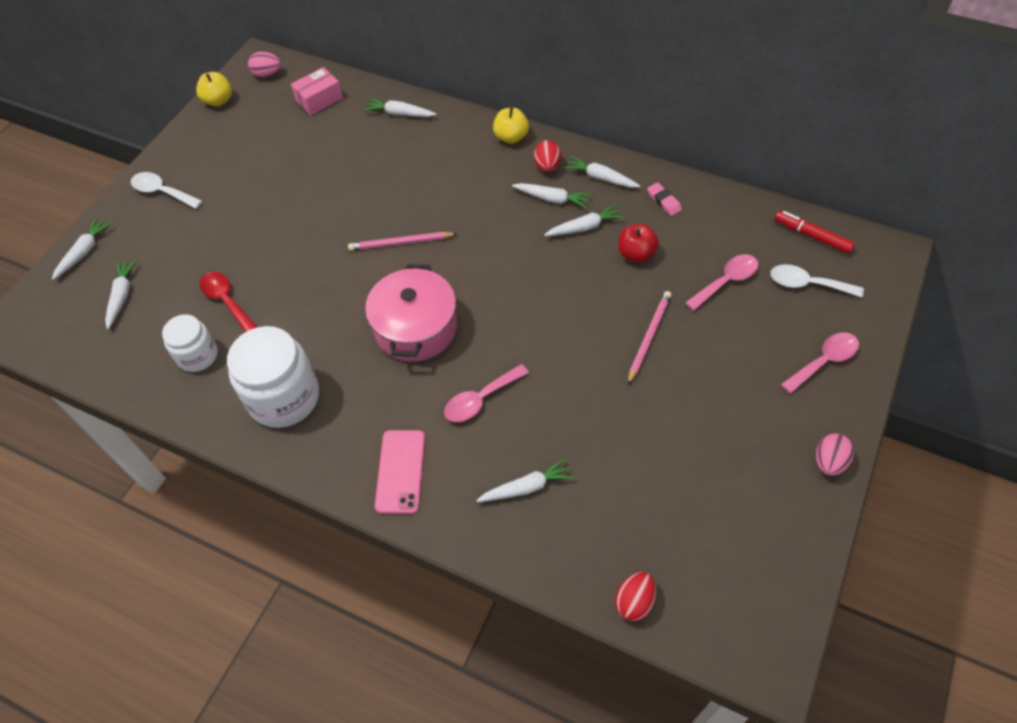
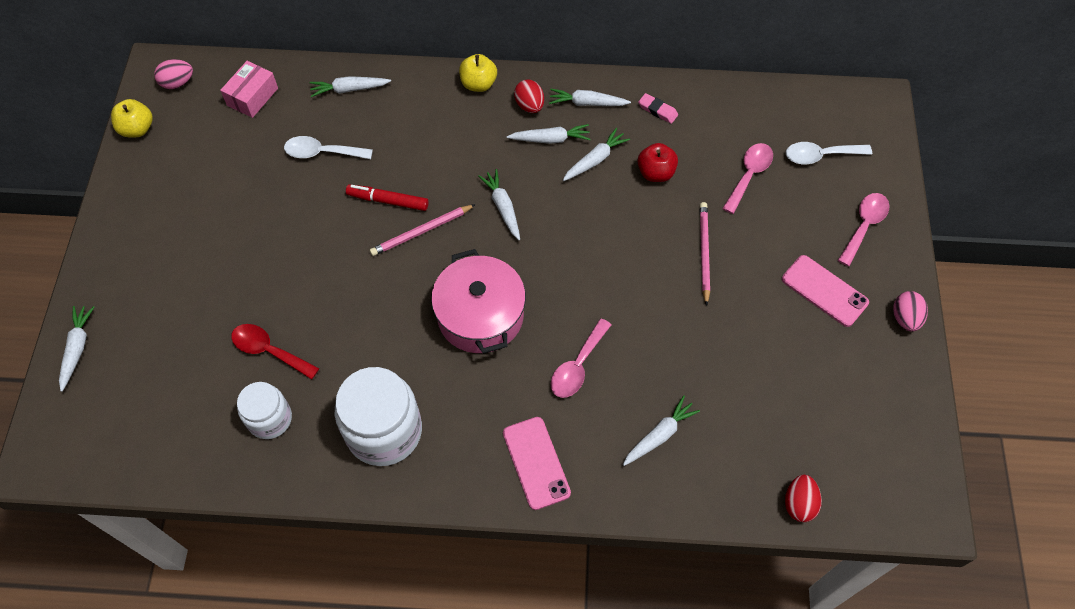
camera: 25 degrees left, 5 degrees up
white carrot [105,260,137,329] -> white carrot moved to [478,169,520,240]
white spoon [131,172,202,209] -> white spoon moved to [284,136,373,159]
red marker [774,211,855,254] -> red marker moved to [346,184,429,211]
none -> pink phone [782,255,869,327]

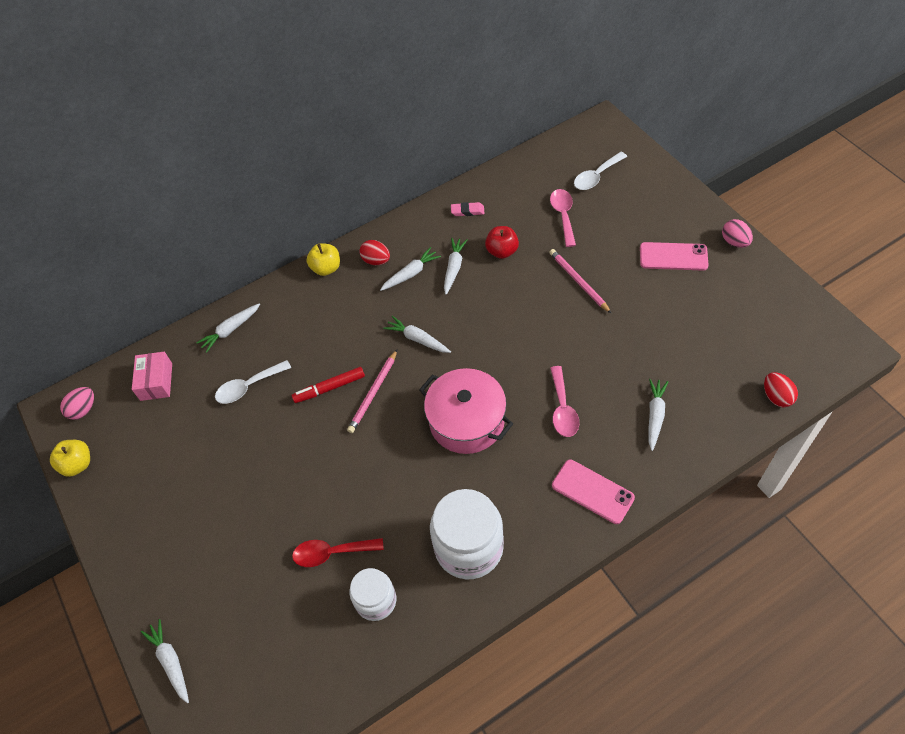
camera: 30 degrees left, 5 degrees down
white carrot [549,89,631,106] -> none
pink spoon [838,193,890,266] -> none

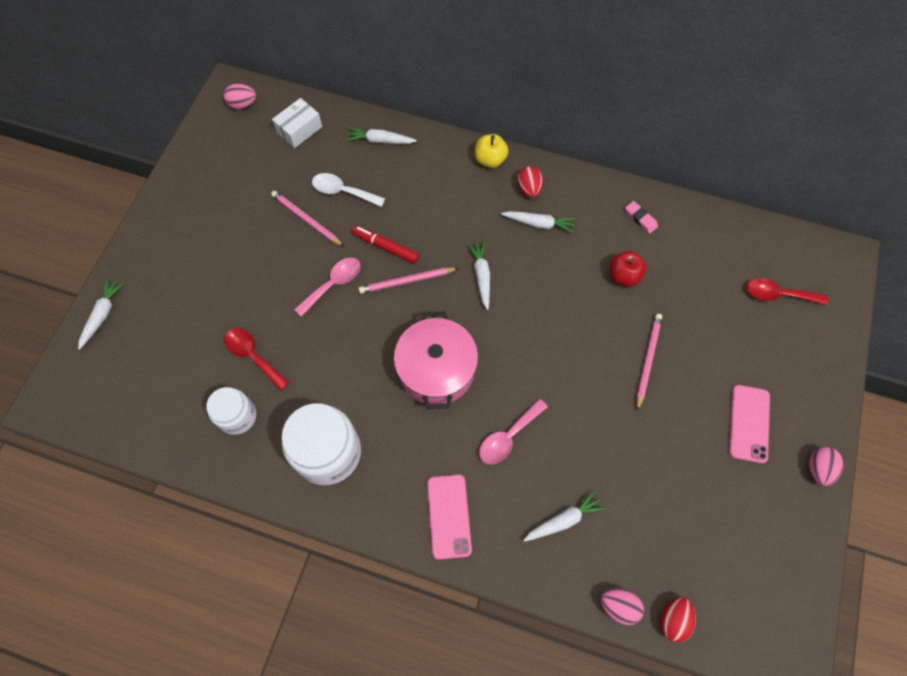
camera: 45 degrees right, 10 degrees up
yellow apple [50,440,90,477] -> none
pink box [132,352,172,401] -> white box [272,98,322,148]
white carrot [444,238,468,295] -> none
pink spoon [550,189,576,247] -> pink spoon moved to [294,258,361,317]
white spoon [574,152,627,190] -> red spoon [746,278,828,305]
pink phone [640,242,708,271] -> pink phone turned 45 degrees clockwise [729,385,770,464]
none -> pink pencil [271,191,344,247]
none -> pink egg [601,588,644,625]

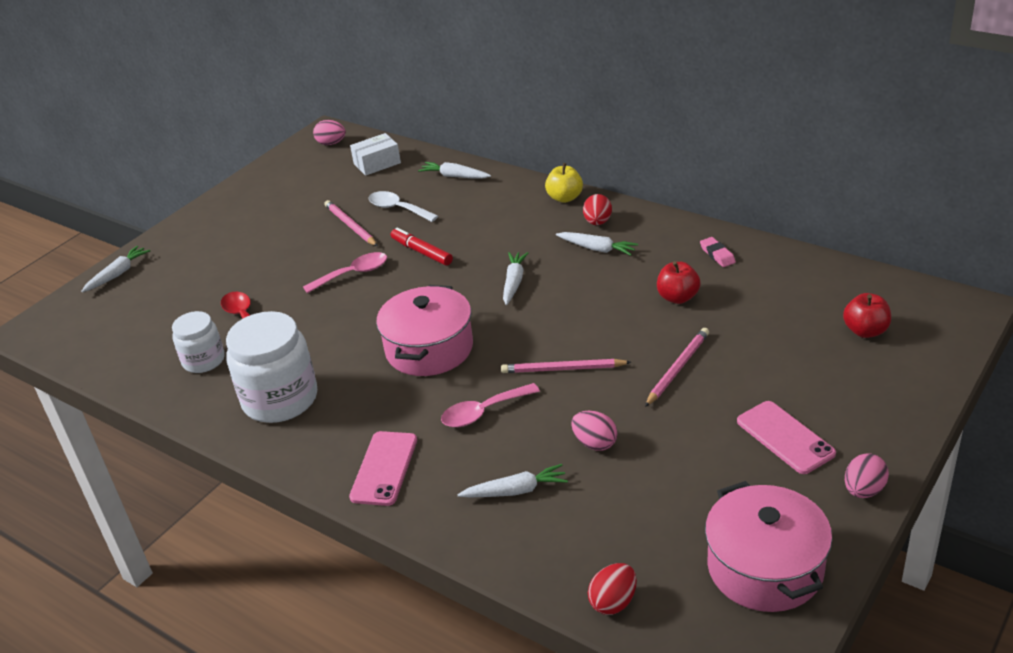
camera: 20 degrees right, 30 degrees down
pink pencil [358,267,458,294] -> pink pencil moved to [501,359,631,373]
pink egg [601,588,644,625] -> pink egg moved to [571,411,618,450]
pink phone [729,385,770,464] -> pink phone turned 60 degrees counterclockwise [737,401,836,474]
red spoon [746,278,828,305] -> red apple [843,293,891,338]
none -> pink pot [705,481,832,612]

